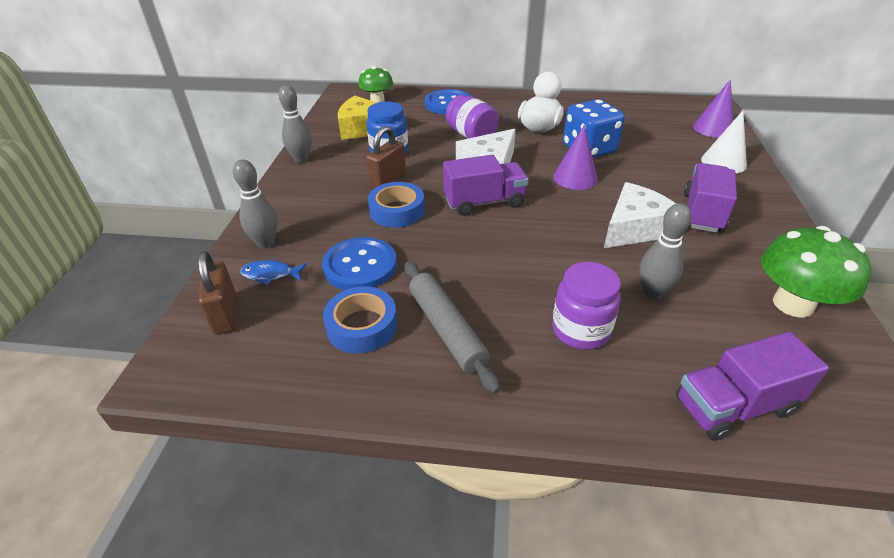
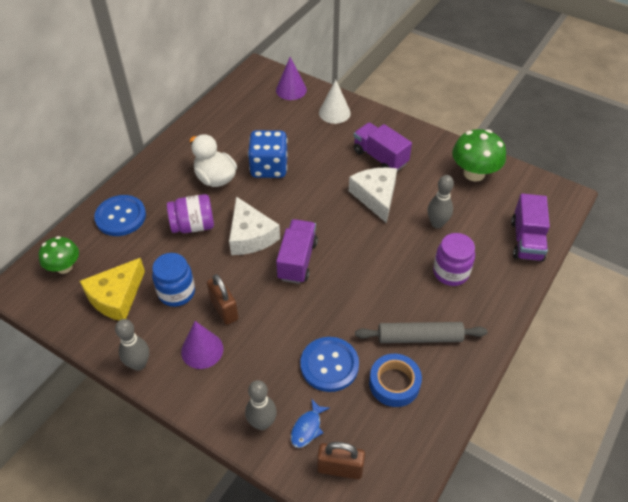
camera: 65 degrees left, 10 degrees up
blue tape [368,182,425,227] -> none
purple cone [553,125,598,190] -> purple cone moved to [181,321,223,369]

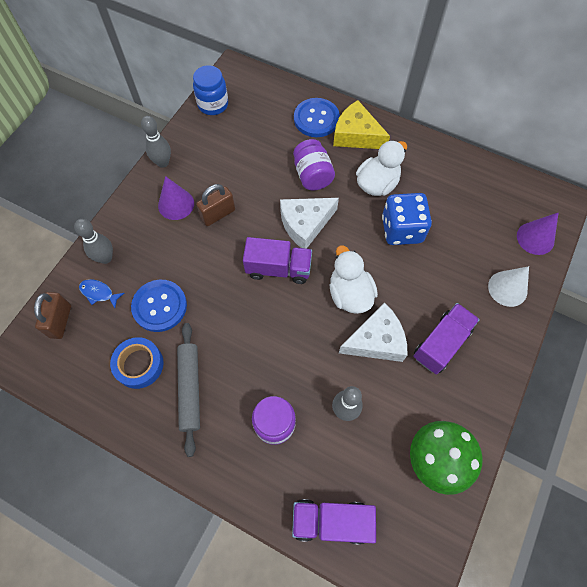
camera: 85 degrees right, 15 degrees up
green mushroom [39,236,79,274] -> none
yellow cheese [80,258,145,321] -> yellow cheese moved to [333,100,390,149]
blue jar [152,253,195,307] -> blue jar moved to [193,65,228,115]
none -> white duck [330,245,378,314]

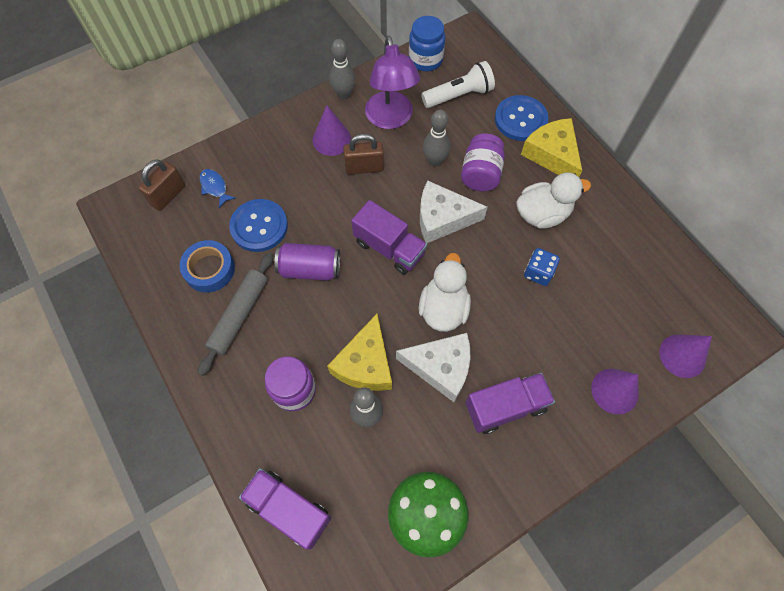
camera: 30 degrees right, 0 degrees up
grey bowling pin [74,219,113,264] -> grey bowling pin moved to [423,110,450,166]
blue dice [382,193,432,245] -> blue dice [524,248,560,286], size x0.58
white cone [488,266,529,307] -> purple cone [591,369,639,414]
none -> purple can [275,243,340,281]
none -> yellow cheese [327,314,392,391]
none -> purple lamp [365,36,420,129]
none -> white flashlight [421,61,495,108]

